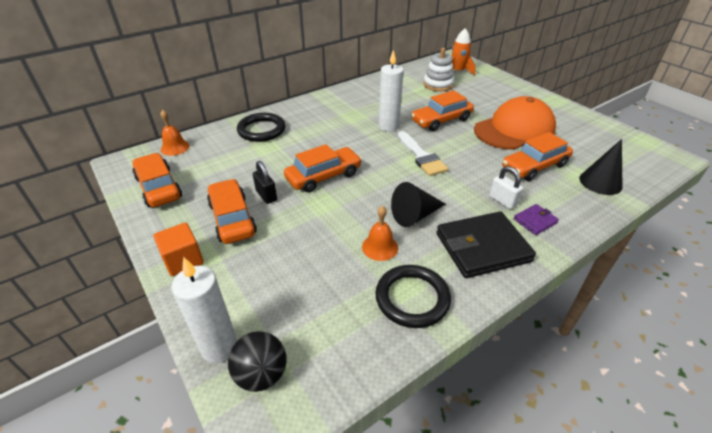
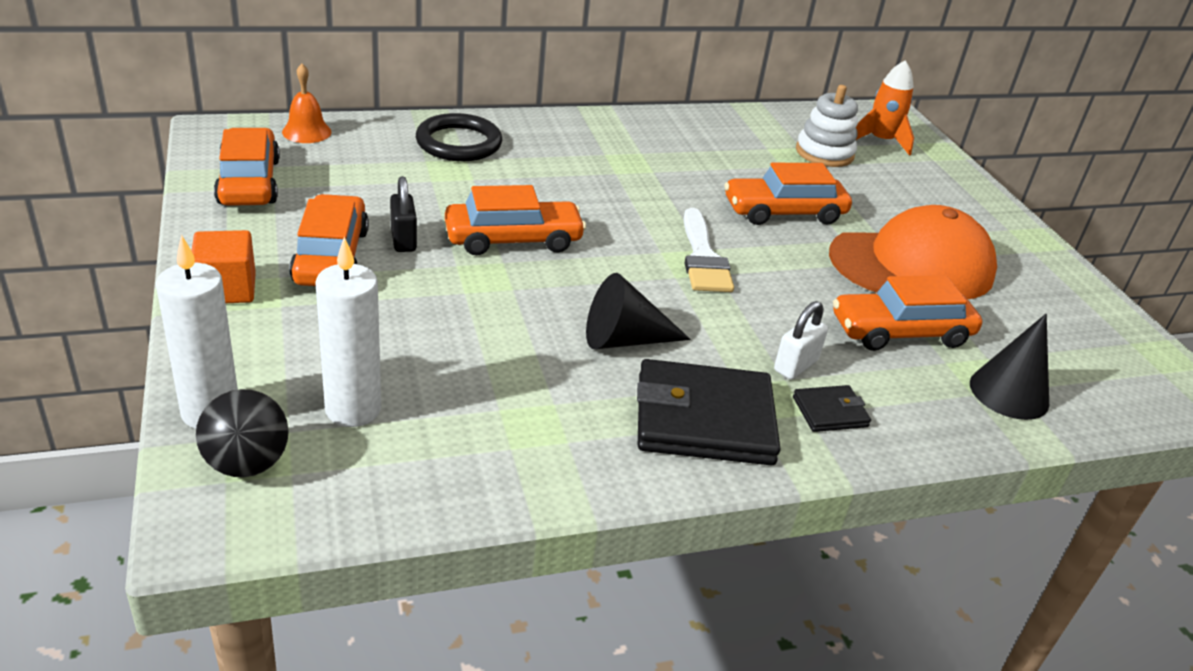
camera: 15 degrees right, 5 degrees down
orange bell [362,206,398,261] -> none
black ring [375,265,451,328] -> none
white candle [379,50,404,132] -> white candle moved to [315,237,381,427]
white padlock [489,166,523,209] -> white padlock turned 60 degrees clockwise [774,301,828,379]
purple wallet [514,204,559,235] -> black wallet [793,385,871,432]

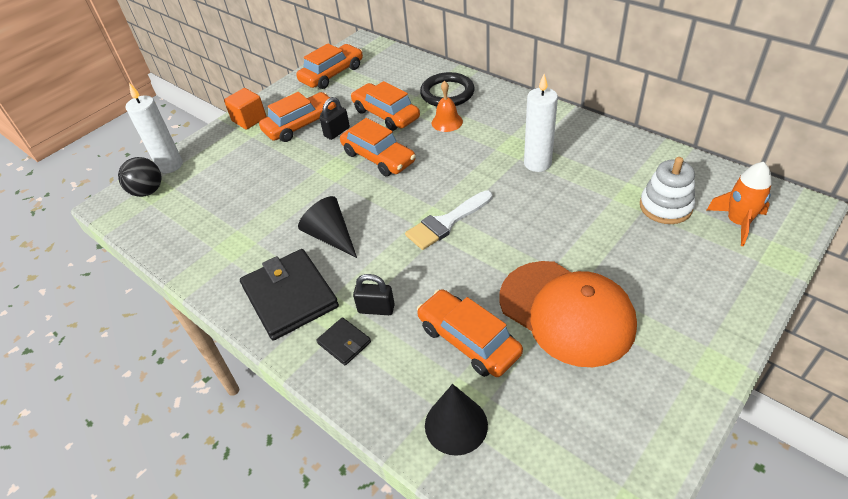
camera: 65 degrees right, 10 degrees up
orange bell [282,64,331,143] -> orange bell moved to [432,81,463,132]
white candle [315,237,381,427] -> white candle moved to [524,74,558,172]
orange car [724,163,852,225] -> orange car moved to [351,81,420,131]
white padlock [774,301,828,379] -> black padlock [353,274,395,315]

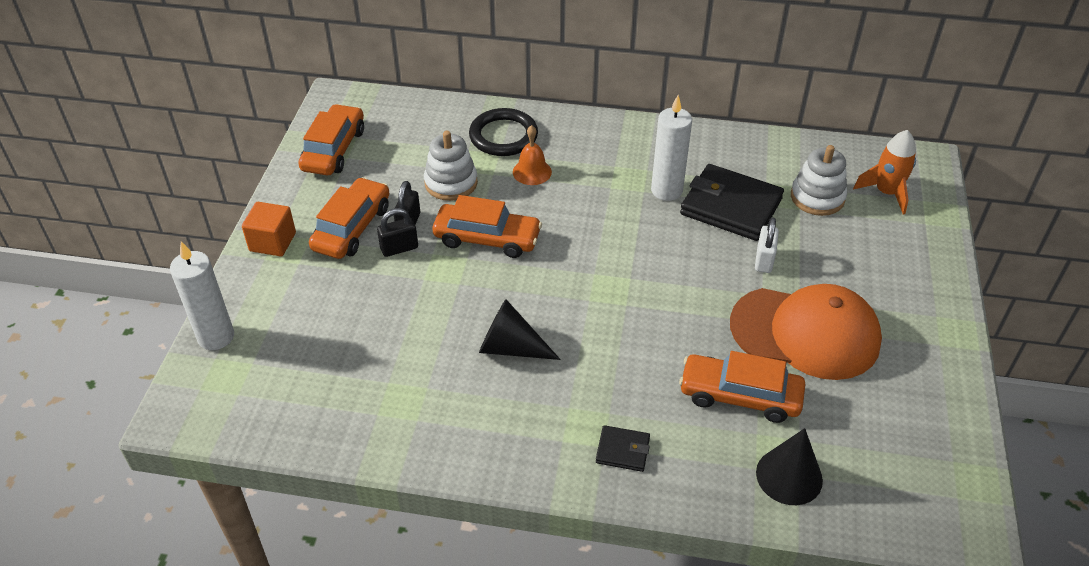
camera: 35 degrees left, 0 degrees up
black ball [118,157,161,197] -> none
black wallet [240,249,339,340] -> black wallet moved to [680,164,784,241]
orange car [351,81,420,131] -> white stacking toy [424,131,478,201]
black padlock [353,274,395,315] -> black padlock moved to [377,208,418,257]
white brush [405,190,493,250] -> none
none -> white padlock [755,217,779,273]

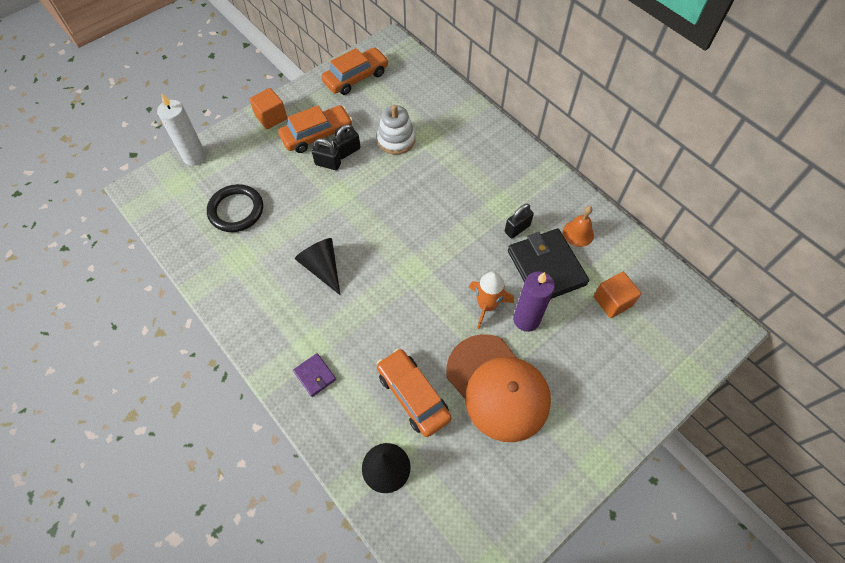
camera: 40 degrees right, 15 degrees up
orange car [432,195,542,258] -> none
black ring [469,108,538,156] -> black ring moved to [207,184,263,232]
orange bell [513,125,552,185] -> orange bell moved to [563,206,594,247]
black wallet [596,425,650,472] -> purple wallet [293,353,336,397]
white candle [651,95,692,201] -> black padlock [505,204,534,238]
white padlock [755,217,779,273] -> purple candle [513,271,555,332]
white stacking toy [791,145,847,216] -> orange cube [594,272,641,318]
orange rocket [853,130,916,214] -> orange rocket moved to [469,272,514,329]

